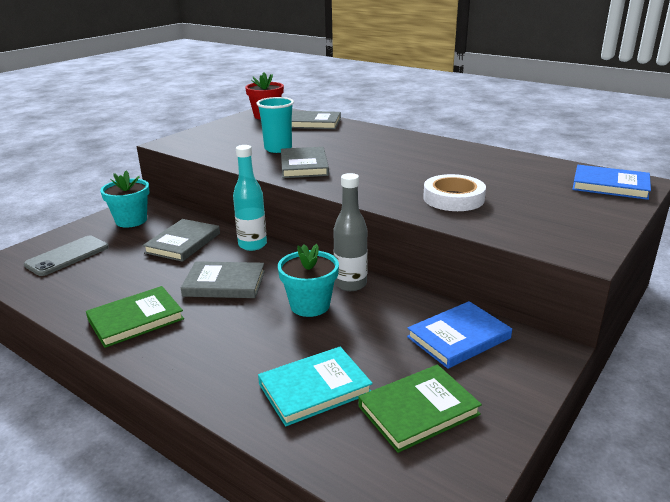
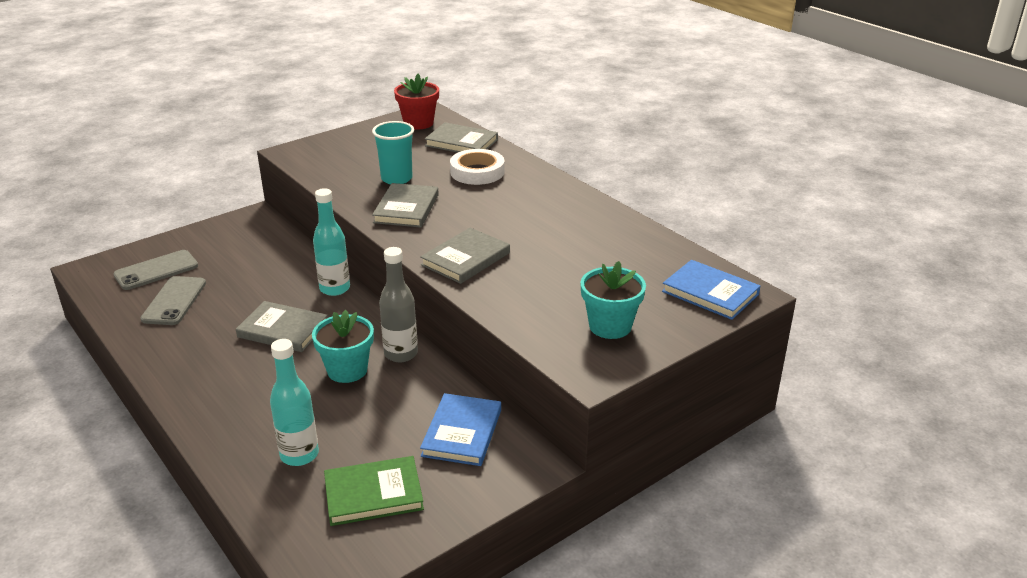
camera: 15 degrees right, 5 degrees up
green book [86,286,184,348] -> none
turquoise flower pot [100,170,149,228] -> turquoise flower pot moved to [580,261,646,339]
grey book [143,219,220,262] -> grey book moved to [420,228,510,284]
turquoise book [258,347,373,426] -> turquoise bottle [270,339,319,466]
blue book [407,301,512,369] -> blue book turned 60 degrees counterclockwise [420,393,501,466]
white tape [423,174,486,211] -> white tape moved to [450,149,505,185]
none -> grey phone [141,276,206,325]

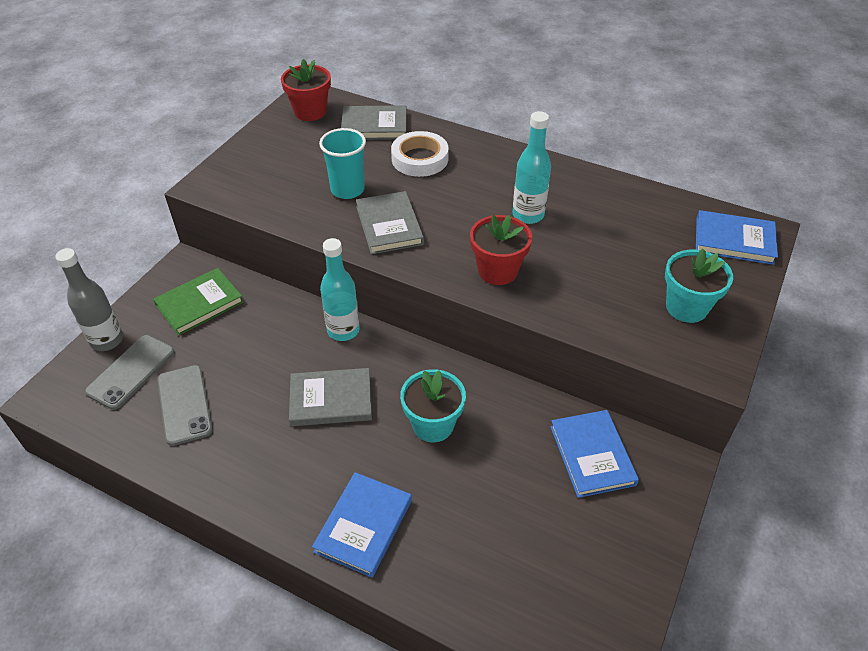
camera: 25 degrees left, 15 degrees up
turquoise bottle [270,339,319,466] -> turquoise bottle moved to [512,111,551,224]
green book [324,456,424,526] -> green book moved to [153,268,244,336]
grey bottle [379,247,418,362] -> grey bottle moved to [55,248,123,351]
grey book [420,228,510,284] -> red flower pot [470,215,532,285]
none -> blue book [312,472,412,578]

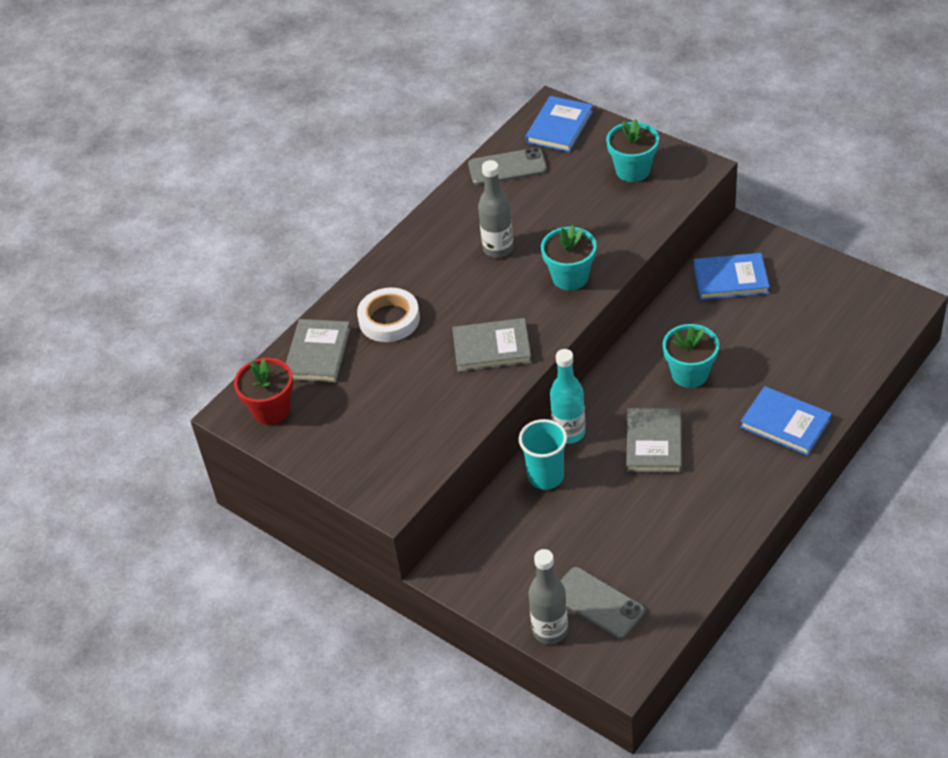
camera: 75 degrees left, 0 degrees up
green book [153,268,244,336] -> none
grey phone [157,365,213,446] -> grey phone moved to [468,148,547,185]
turquoise cup [319,128,366,199] -> turquoise cup moved to [519,419,567,490]
red flower pot [470,215,532,285] -> turquoise flower pot [541,225,597,290]
turquoise bottle [512,111,551,224] -> grey bottle [478,160,514,258]

